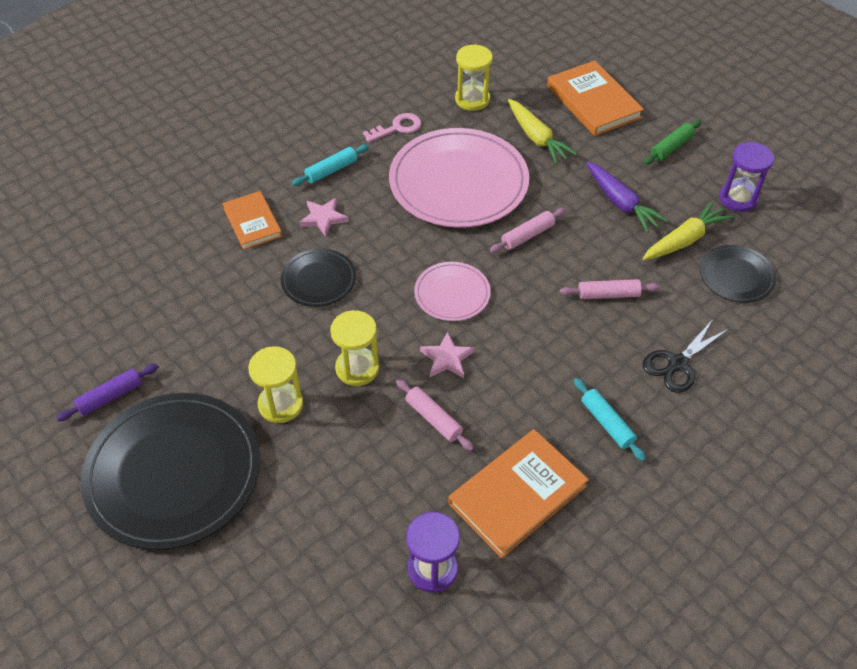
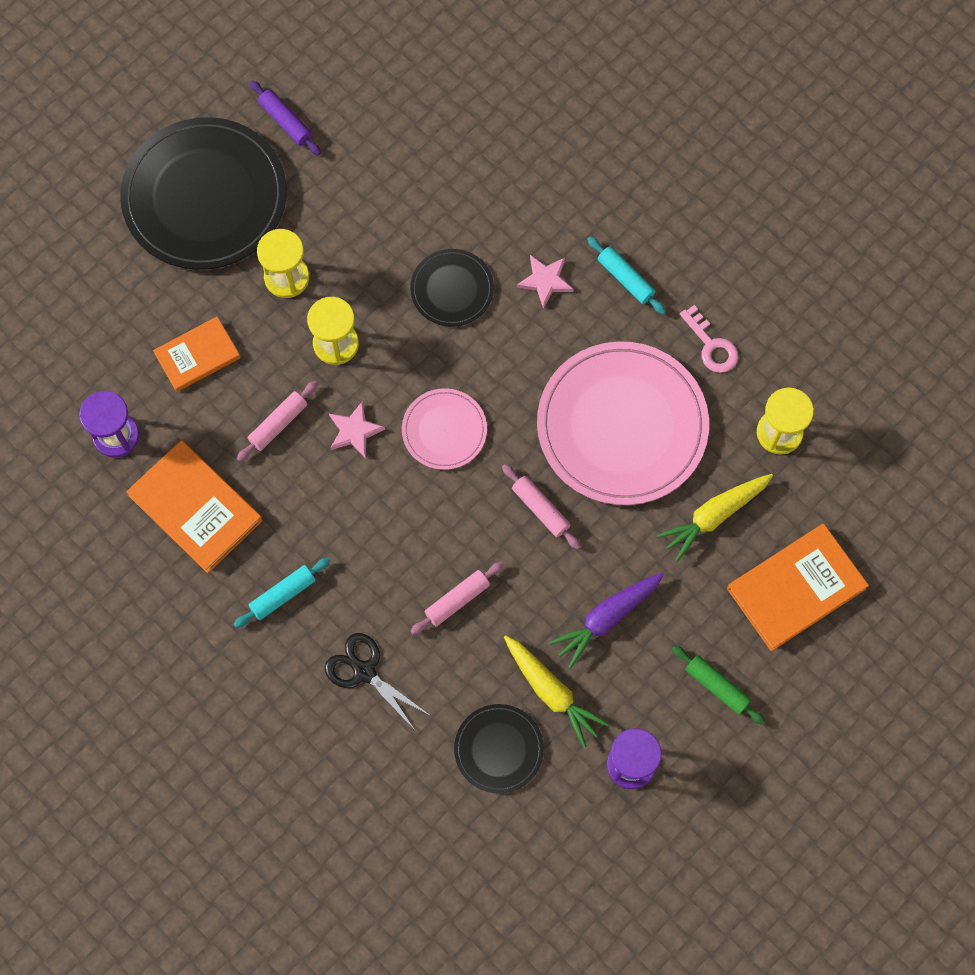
camera: 85 degrees right, 20 degrees up
orange book [222,191,282,250] -> orange book moved to [153,316,241,392]
pink rolling pin [560,279,660,299] -> pink rolling pin turned 60 degrees clockwise [410,562,504,635]

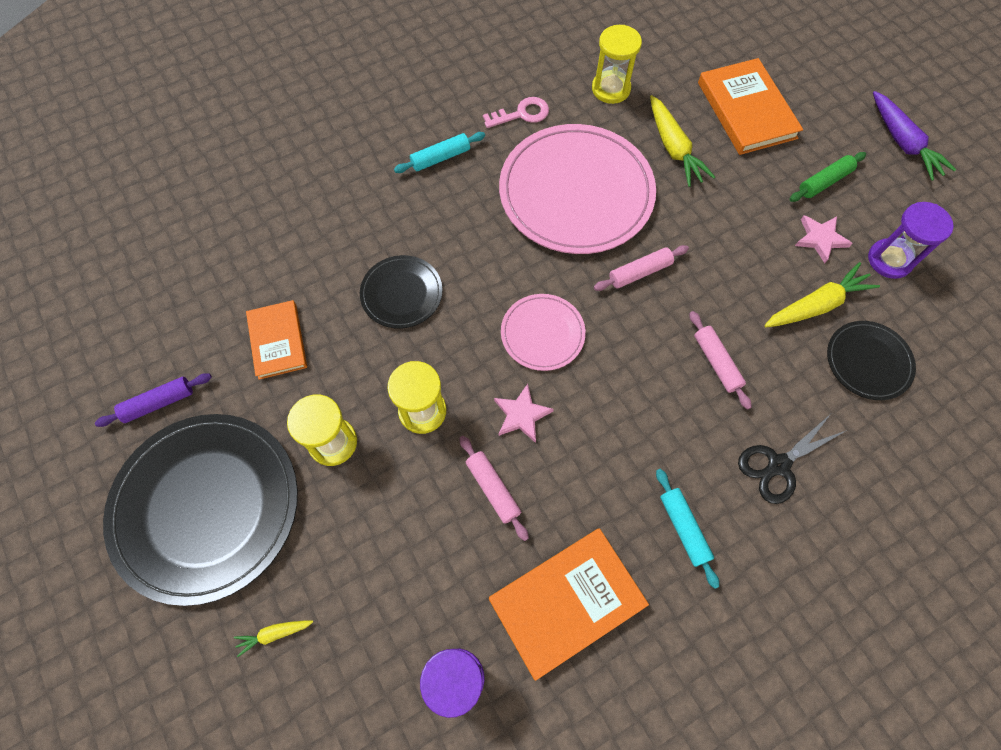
camera: 75 degrees left, 5 degrees down
orange book [153,316,241,392] -> orange book moved to [246,300,307,380]
pink star [517,255,573,309] -> pink star moved to [795,215,853,263]
purple carrot [549,573,664,668] -> purple carrot moved to [873,91,956,181]
none -> yellow carrot [234,620,313,657]

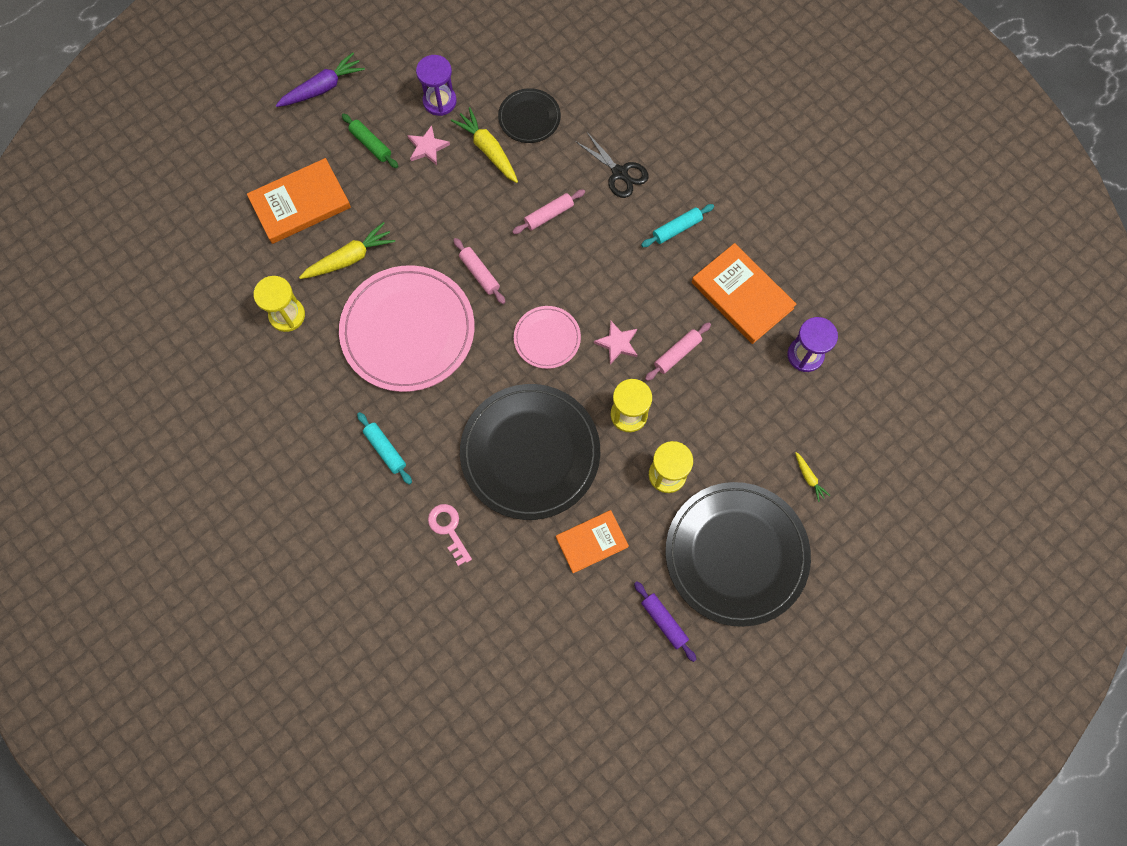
camera: 100 degrees left, 5 degrees up
black plate [360,255,443,329] -> black plate [460,384,600,520], size x2.01
pink key [483,97,549,128] -> pink key moved to [428,504,472,566]

